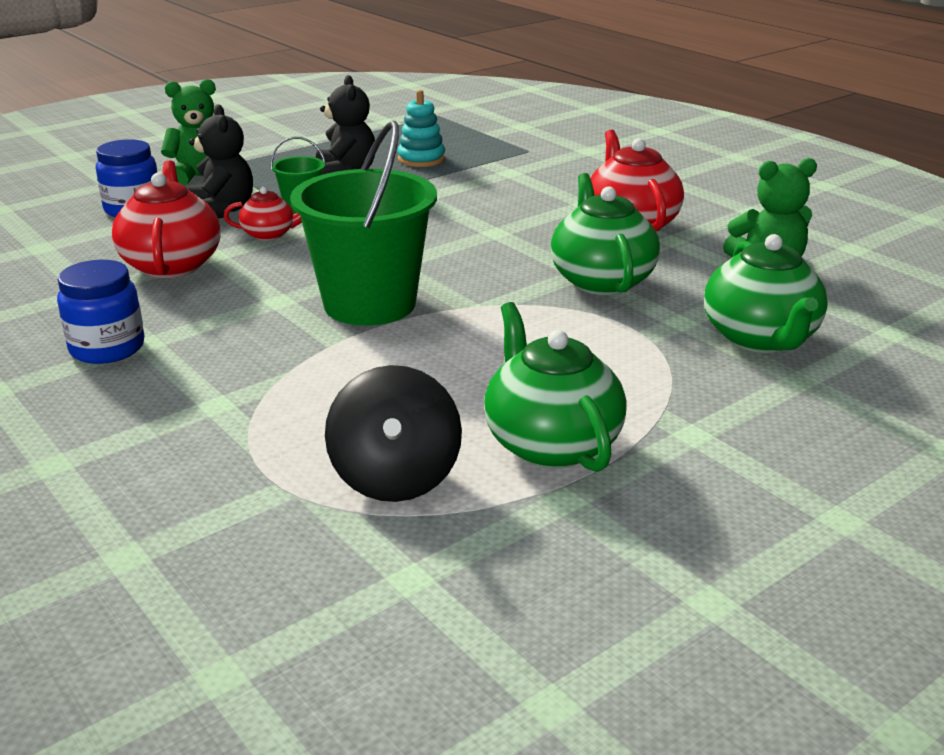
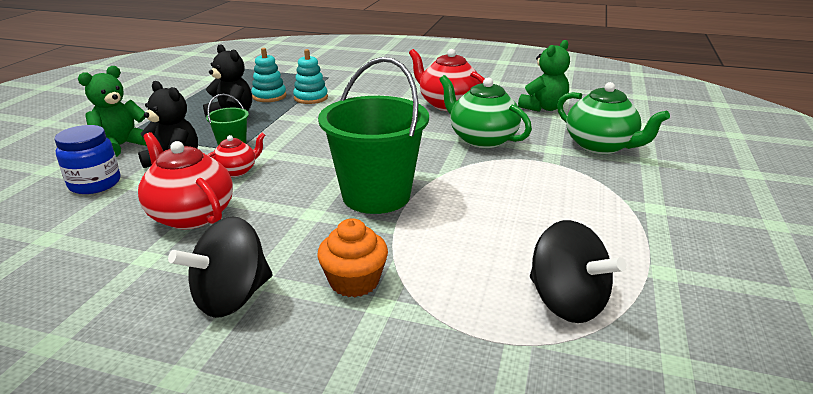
camera: 35 degrees left, 0 degrees up
blue jar [57,260,144,364] -> black spinning top [168,216,272,318]
green teapot [484,302,627,472] -> none
none -> turquoise stacking toy [293,49,328,104]
none -> orange cupcake [317,218,388,297]

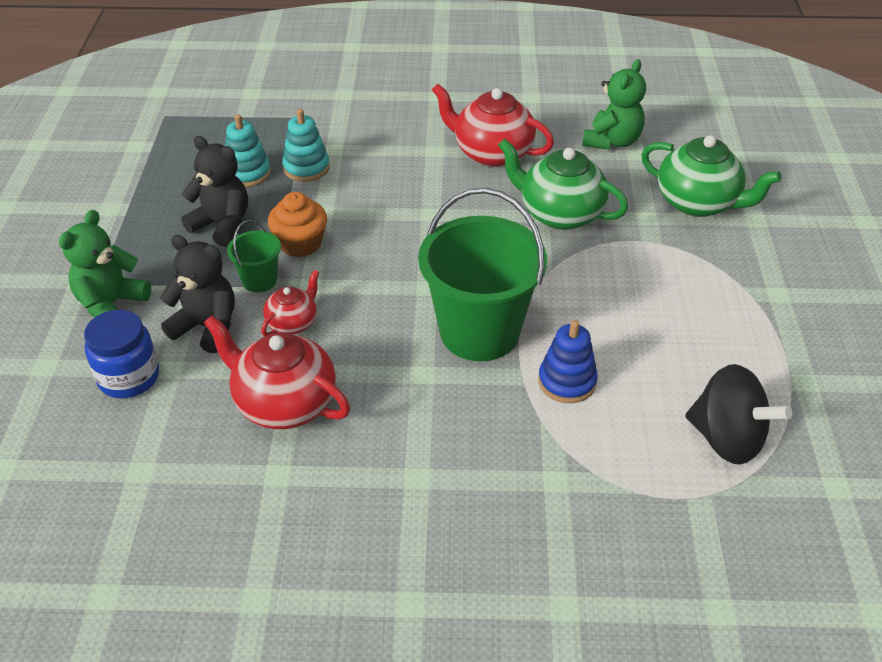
camera: 15 degrees left, 15 degrees up
black spinning top [168,216,272,318] -> none
orange cupcake [317,218,388,297] -> orange cupcake moved to [268,192,327,257]
none -> blue stacking toy [538,320,598,403]

